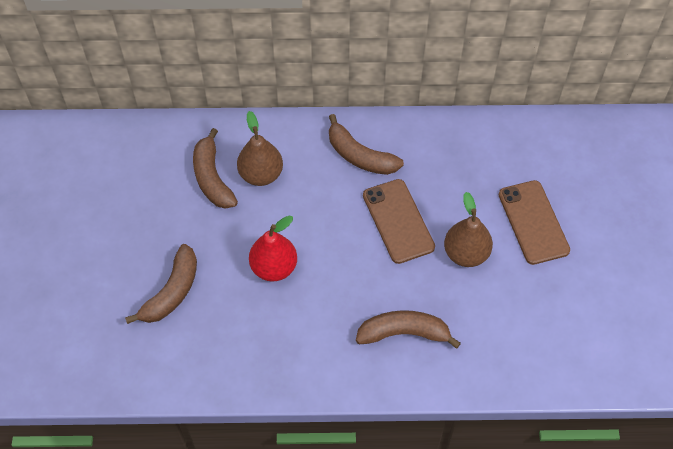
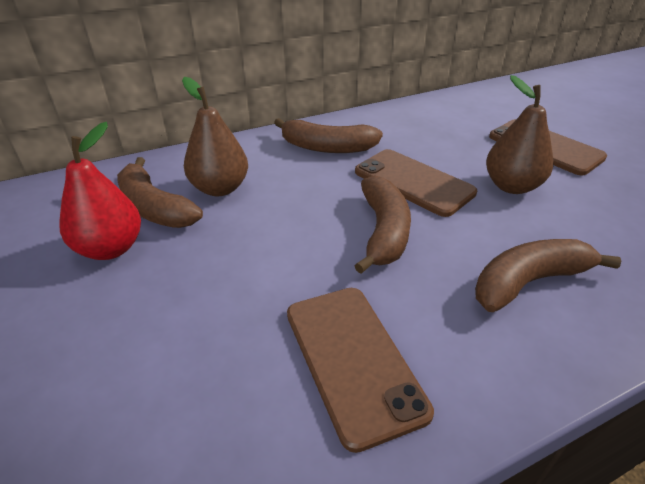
camera: 25 degrees left, 20 degrees down
brown banana [125,244,197,324] -> brown banana moved to [355,175,411,274]
red pear [249,215,297,281] -> red pear moved to [59,122,141,260]
none -> brown phone [287,288,434,453]

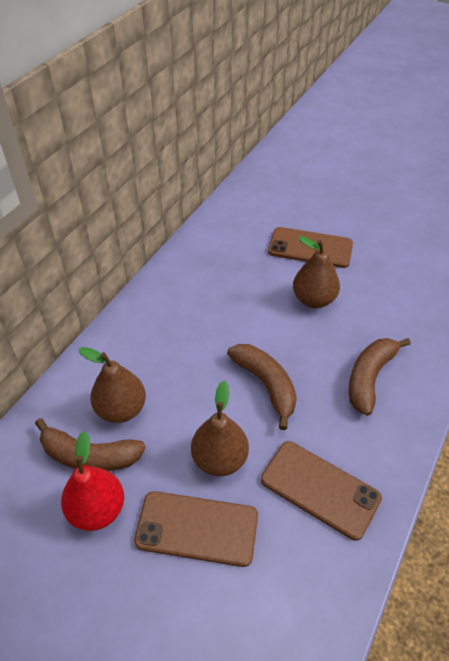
camera: 35 degrees left, 10 degrees up
brown banana [274,118,383,153] -> none
brown phone [355,149,477,217] -> brown phone moved to [134,491,258,567]
none -> brown pear [191,381,249,476]

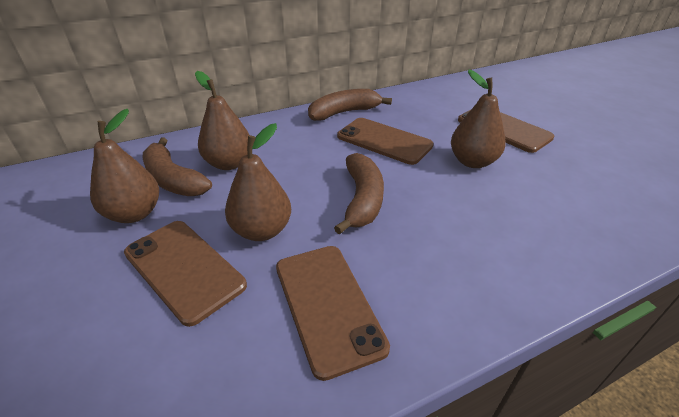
camera: 35 degrees right, 10 degrees down
red pear [61,431,124,531] -> brown pear [90,109,159,223]
brown banana [349,338,411,416] -> brown banana moved to [308,89,392,121]
none -> brown phone [337,118,434,165]

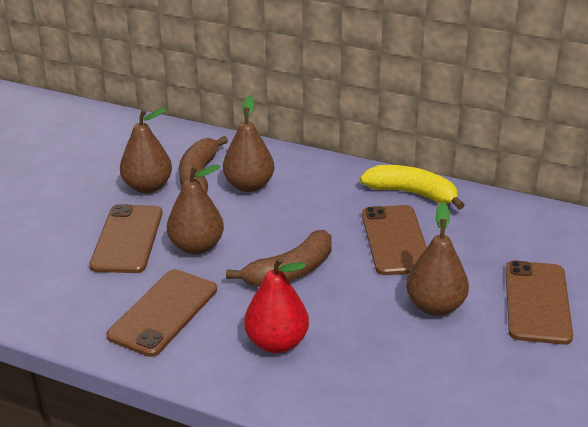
camera: 50 degrees right, 5 degrees down
brown banana [308,89,392,121] -> yellow banana [360,165,465,210]
none -> red pear [244,257,309,353]

